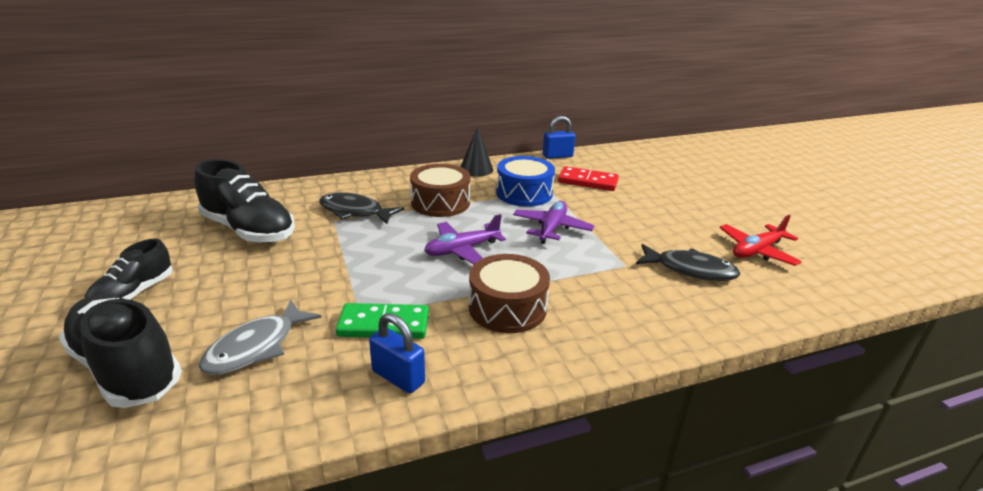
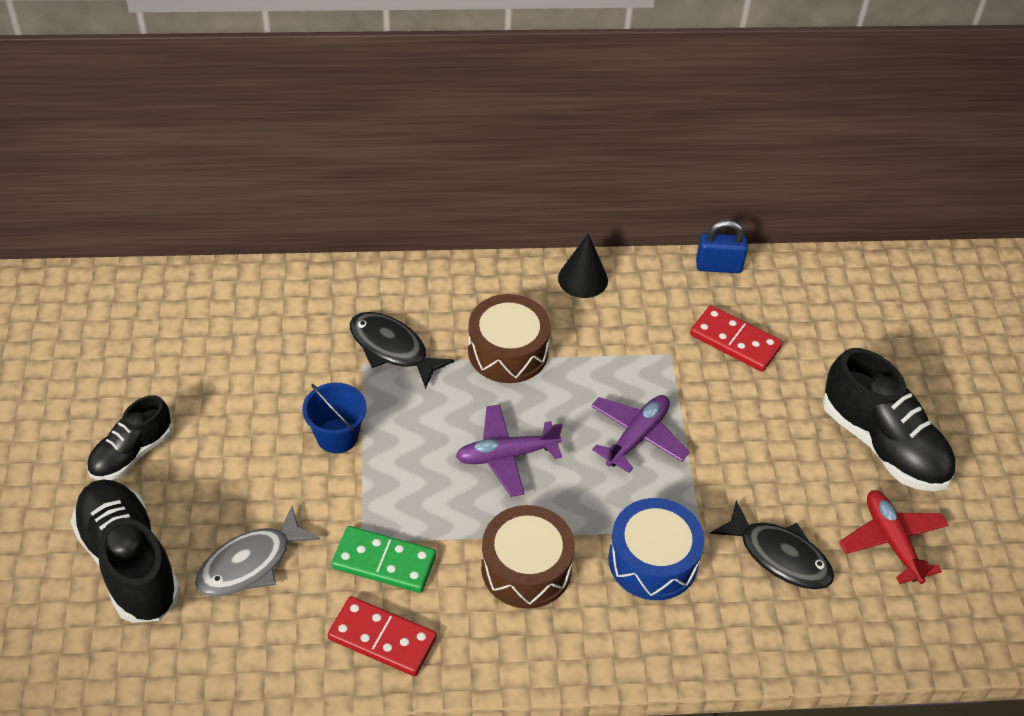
camera: 15 degrees right, 20 degrees up
black shoe [195,159,295,243] -> black shoe moved to [823,348,955,491]
blue padlock [369,313,425,393] -> red domino [327,596,437,676]
blue drum [496,156,555,207] -> blue drum moved to [608,498,704,600]
red plane [720,215,802,266] -> red plane turned 90 degrees clockwise [839,490,948,584]
none -> blue bucket [302,383,367,453]

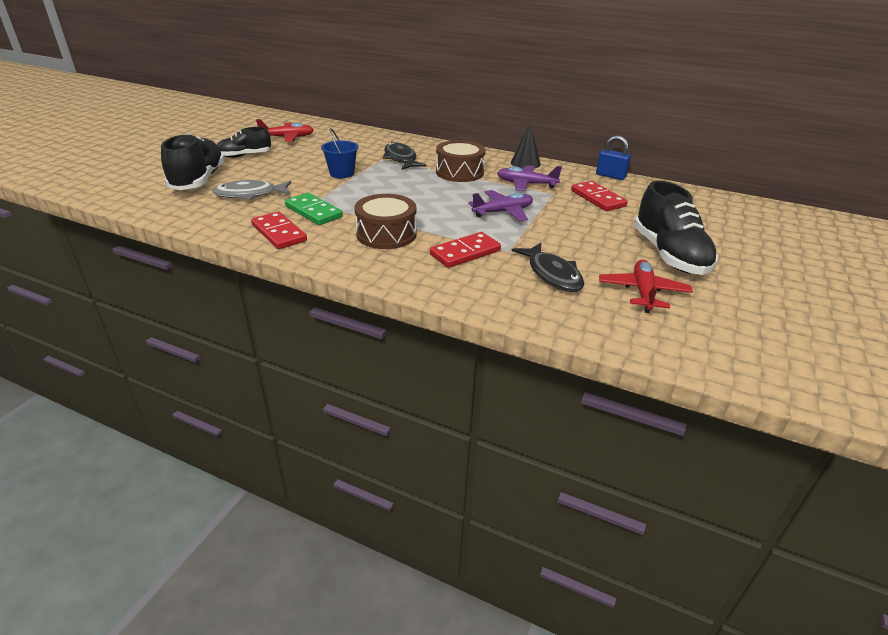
camera: 30 degrees right, 15 degrees down
purple plane [456,404,563,497] -> purple plane moved to [497,165,562,191]
blue drum [608,498,704,600] -> red domino [430,232,501,268]
none -> red plane [256,119,314,142]

